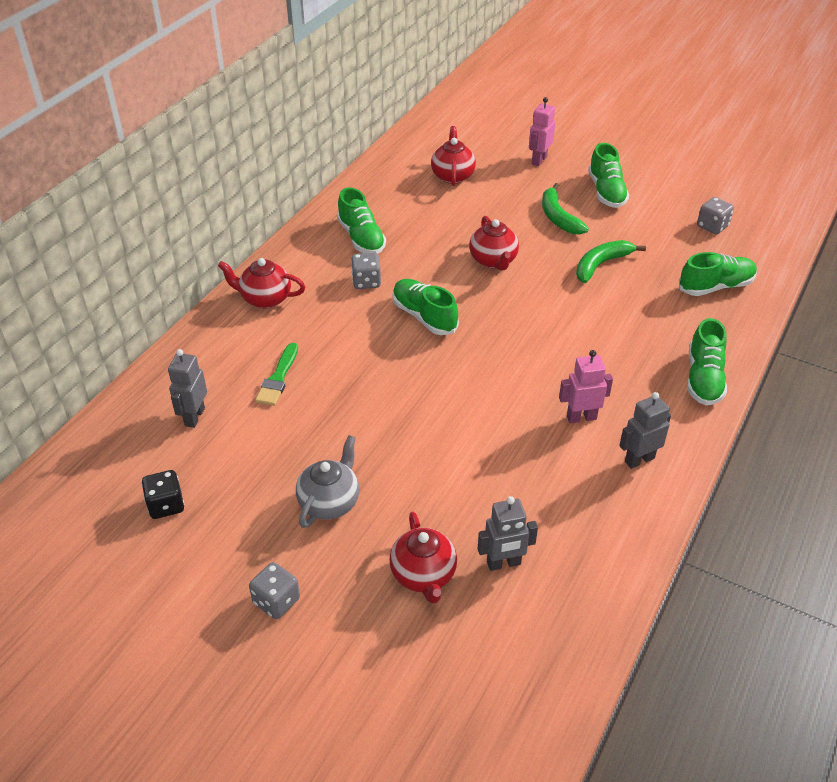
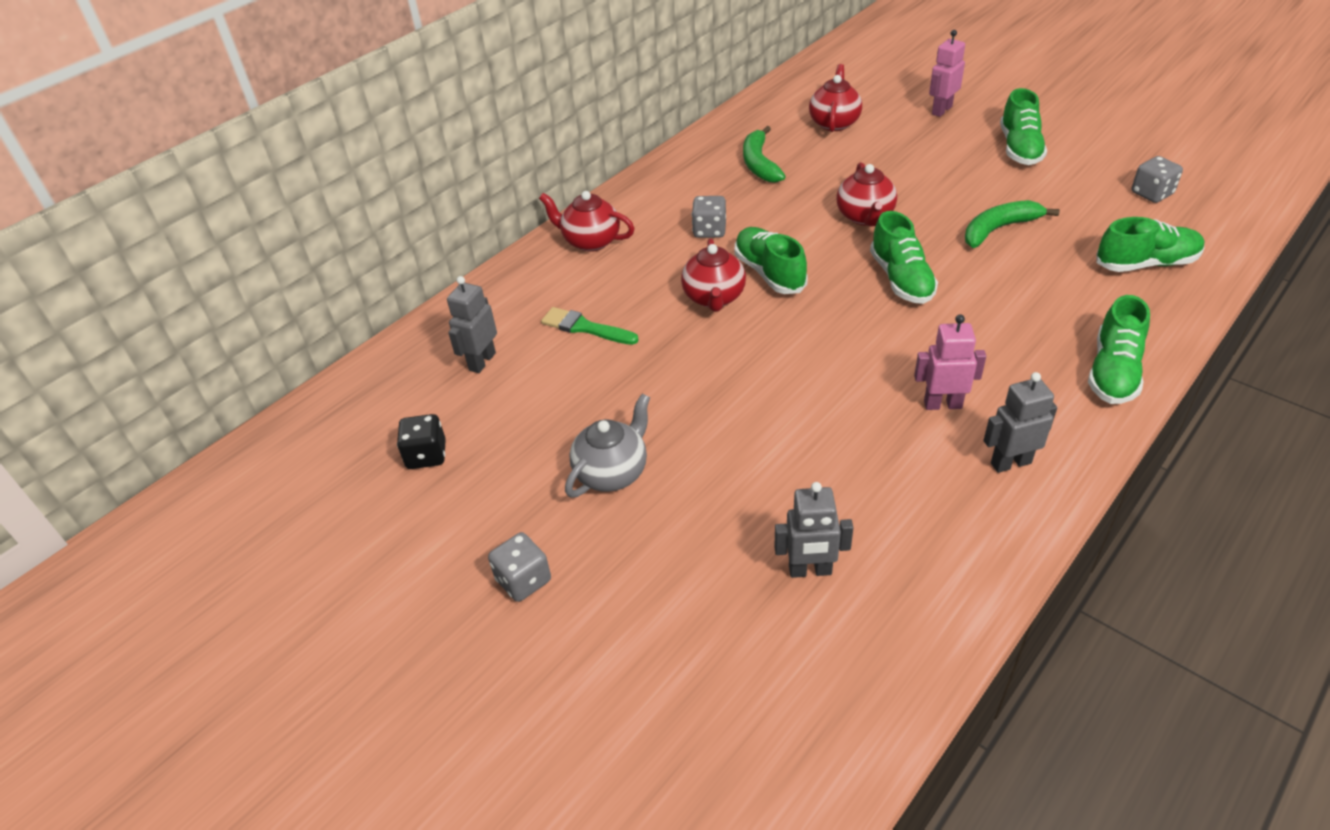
camera: 15 degrees right, 0 degrees up
green brush [255,343,298,406] -> green brush turned 90 degrees clockwise [541,307,639,345]
green shoe [337,187,386,254] -> green shoe moved to [870,211,938,304]
red teapot [389,512,457,604] -> red teapot moved to [681,239,746,312]
green banana [542,183,589,235] -> green banana moved to [743,126,786,183]

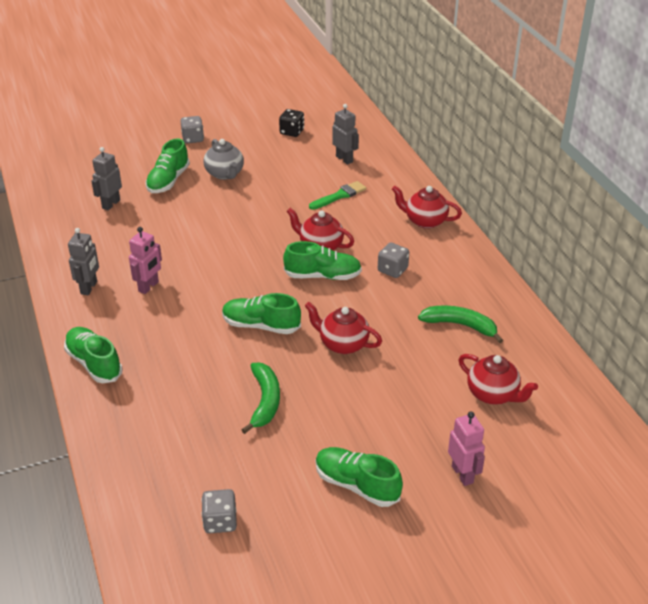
camera: 115 degrees right, 5 degrees down
red teapot [539,191,635,252] -> red teapot turned 120 degrees counterclockwise [392,186,462,229]
green shoe [1096,217,1205,272] -> green shoe moved to [146,139,190,193]

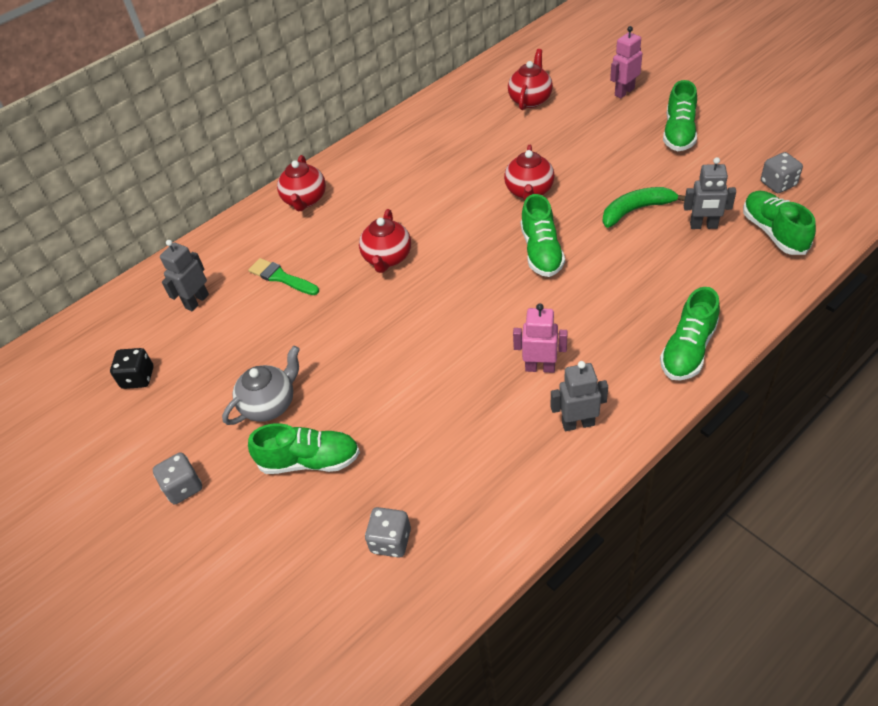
camera: 105 degrees left, 10 degrees up
grey robot [91,147,122,210] -> grey robot moved to [684,157,736,229]
green shoe [283,241,362,280] -> green shoe moved to [743,191,816,255]
grey dice [378,242,409,278] -> grey dice moved to [365,507,411,558]
green banana [418,306,503,343] -> none

